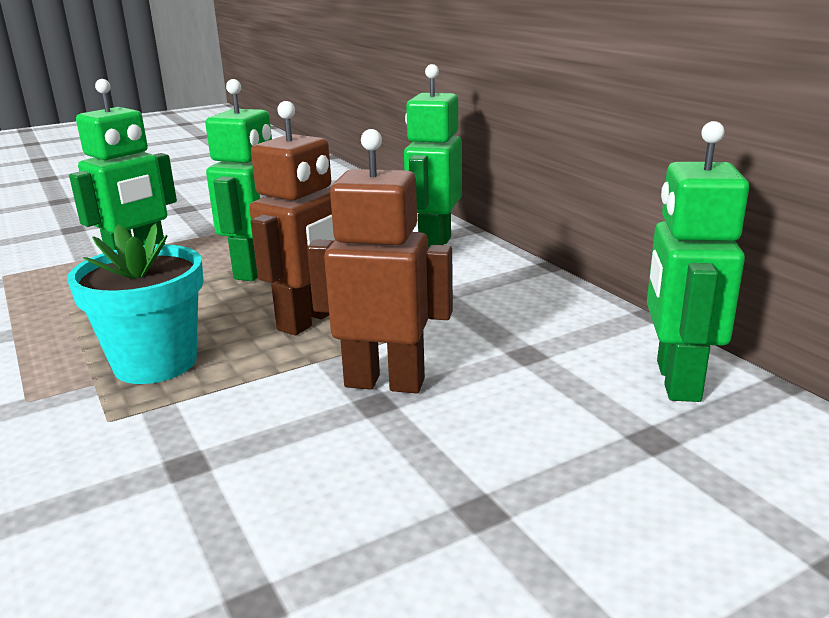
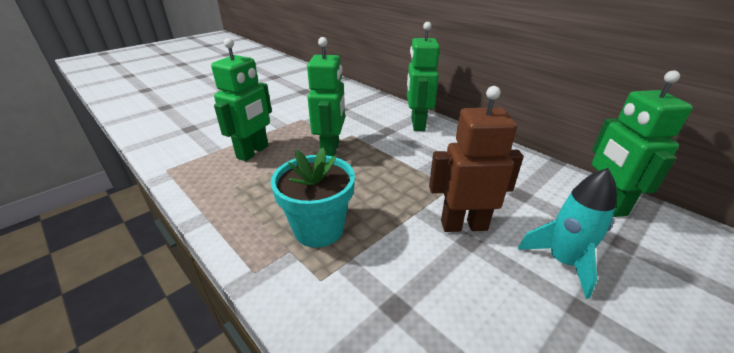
camera: 15 degrees left, 10 degrees up
brown robot [249,101,335,335] -> none
none -> turquoise rocket [518,168,616,299]

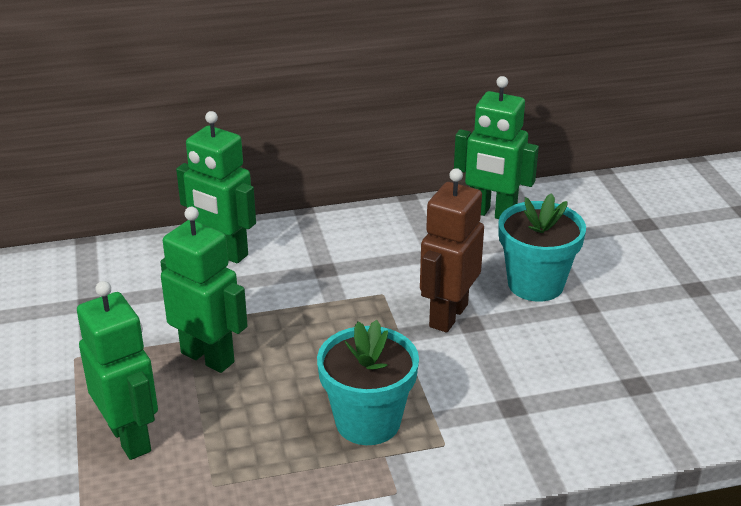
camera: 60 degrees left, 0 degrees up
turquoise rocket [518,168,616,299] -> turquoise flower pot [498,193,586,302]

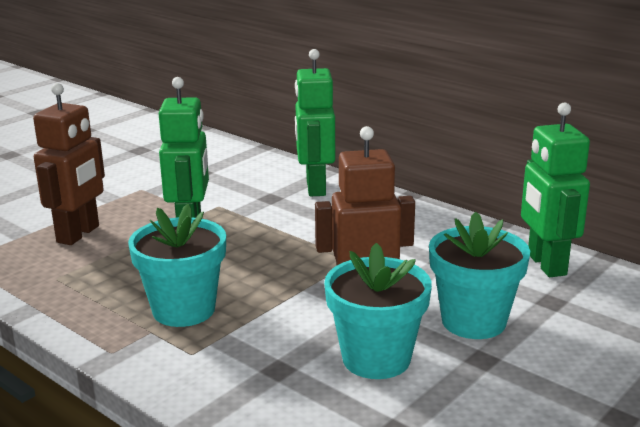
camera: 55 degrees right, 10 degrees down
green robot [77,281,158,460] -> brown robot [33,83,105,245]
none -> turquoise flower pot [324,243,432,379]

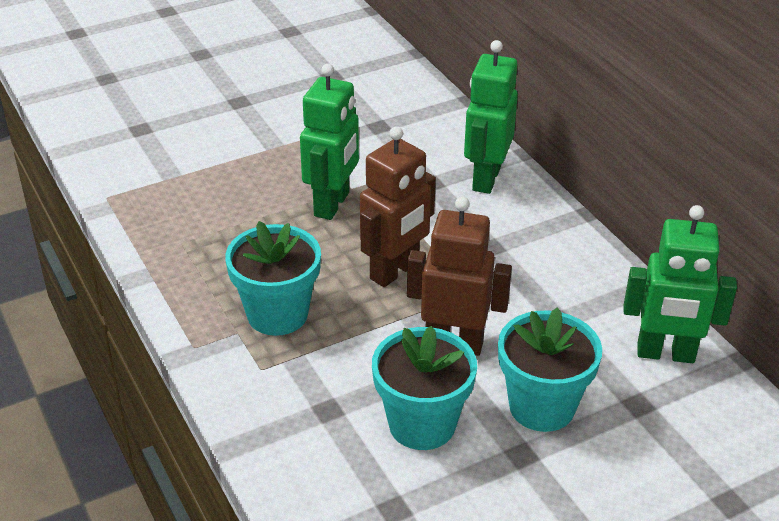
camera: 20 degrees right, 15 degrees up
brown robot [33,83,105,245] -> brown robot moved to [360,126,436,287]
green robot [521,103,590,277] -> green robot turned 90 degrees counterclockwise [624,205,737,363]

